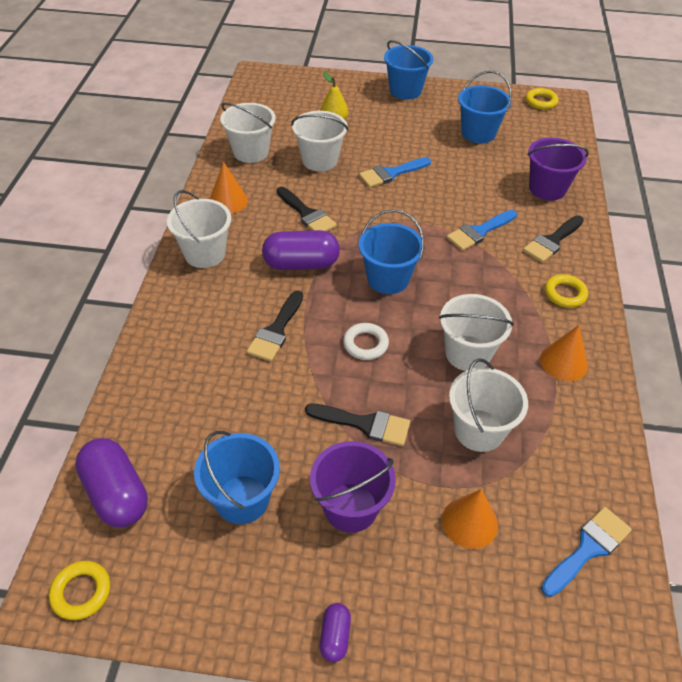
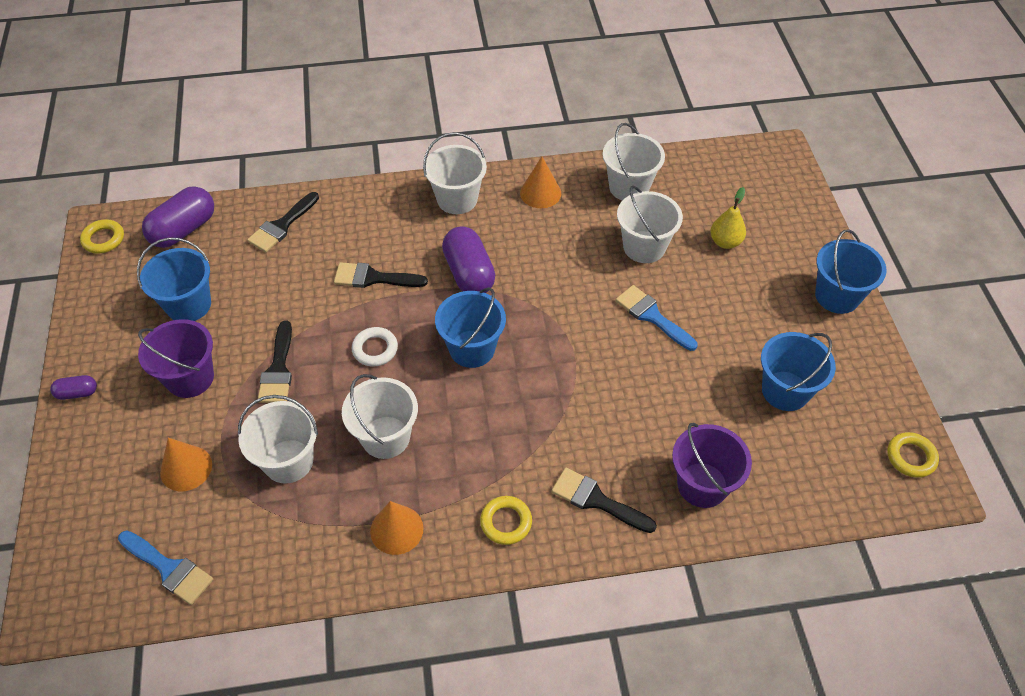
camera: 75 degrees right, 5 degrees up
black brush [277,187,337,231] -> black brush moved to [247,192,319,252]
blue brush [447,210,517,251] -> none

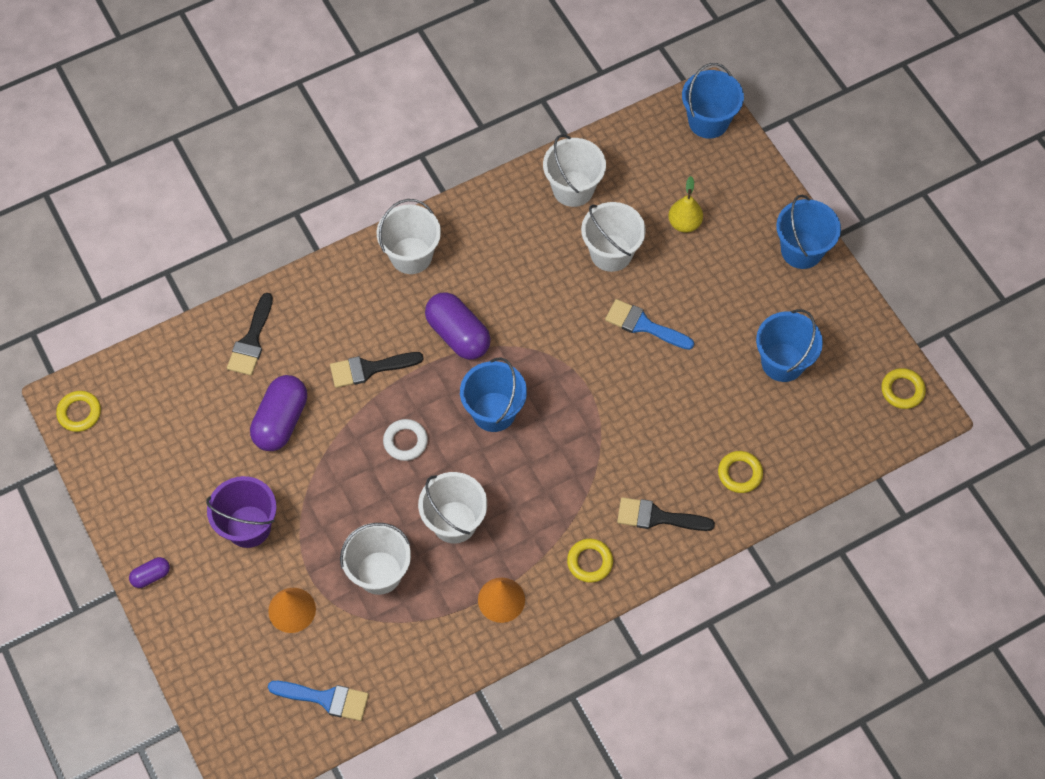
camera: 20 degrees left, 10 degrees up
blue bucket [137,237,211,321] -> blue bucket moved to [682,63,744,139]
purple capsule [142,186,214,248] -> purple capsule moved to [250,375,307,451]
black brush [258,321,292,403] -> none
orange cone [520,157,561,208] -> none
purple bucket [672,423,752,508] -> yellow ring [718,451,763,493]

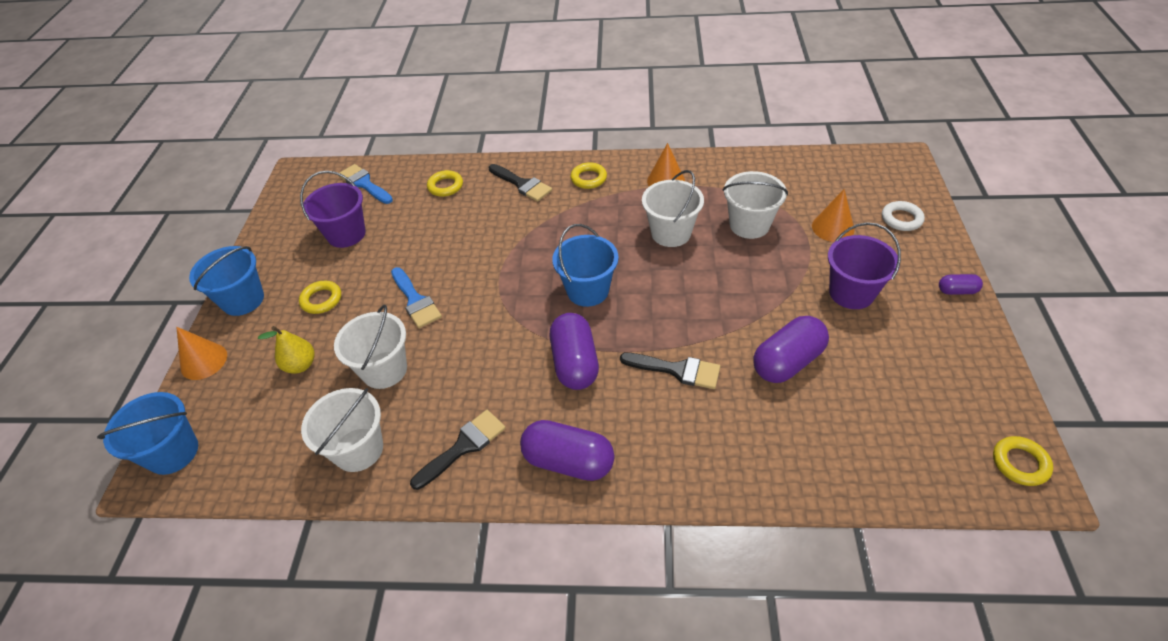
camera: 145 degrees left, 15 degrees down
black brush [227,293,273,375] -> black brush moved to [410,410,506,490]
blue brush [268,681,369,721] -> blue brush moved to [339,164,393,204]
white bucket [377,199,441,274] -> purple capsule [520,420,615,481]
white ring [383,419,428,461] -> white ring moved to [882,201,925,231]
blue bucket [756,309,823,382] -> purple bucket [300,171,366,248]
yellow ring [881,368,926,409] -> yellow ring moved to [299,281,341,314]
none -> orange cone [176,327,227,380]

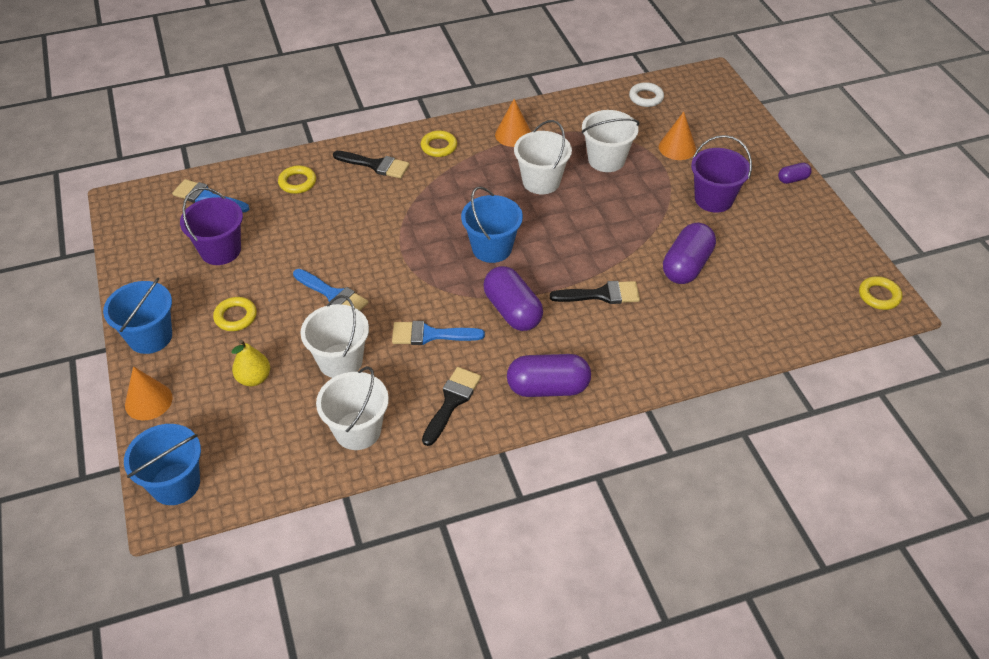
camera: 25 degrees left, 0 degrees up
white ring [882,201,925,231] -> white ring moved to [629,82,664,107]
none -> blue brush [392,321,485,345]

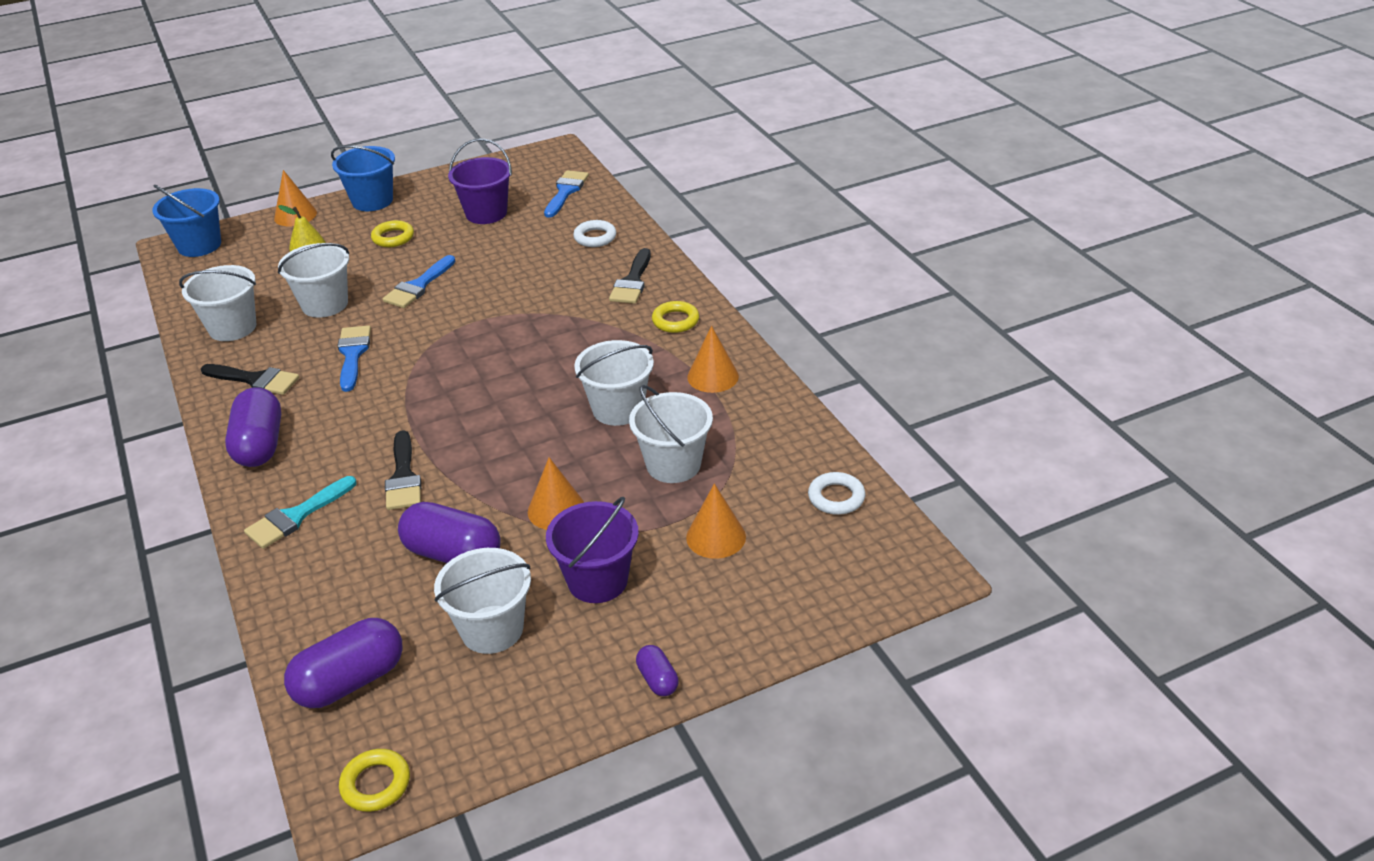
camera: 85 degrees right, 10 degrees down
yellow ring [278,166,316,194] -> white ring [573,220,616,247]
blue bucket [461,186,523,263] -> none
purple capsule [483,266,543,331] -> purple capsule moved to [284,618,403,708]
none -> turquoise brush [244,476,357,549]
none -> white bucket [434,548,531,654]
none -> orange cone [528,457,584,530]

